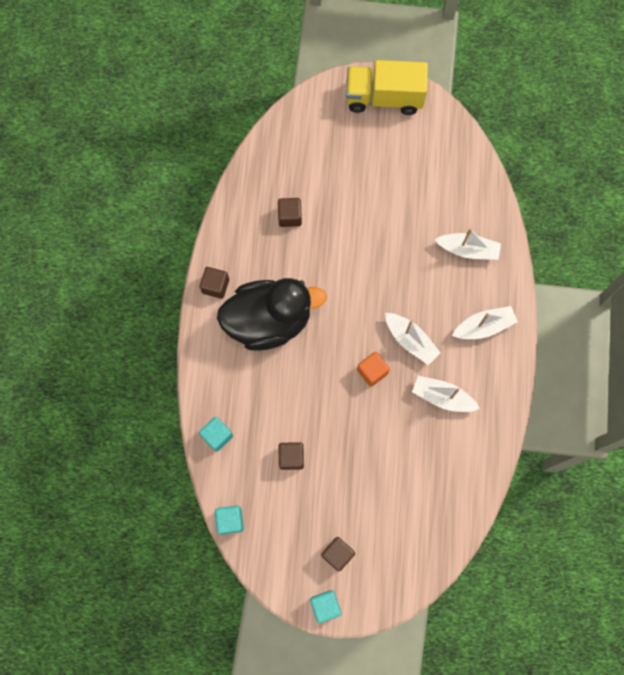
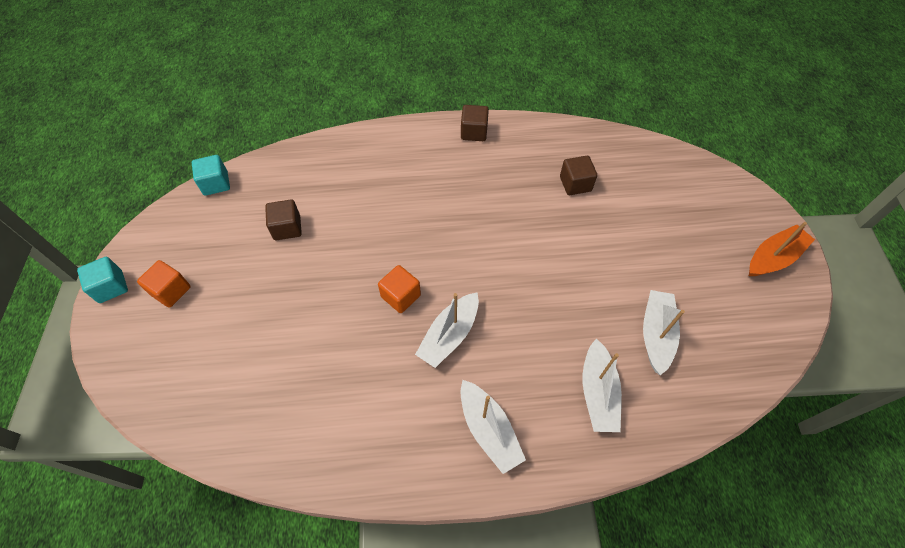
camera: 80 degrees right, 15 degrees down
turquoise cube [199,417,233,452] -> none
black duck [217,278,327,351] -> none
brown cube [321,537,355,571] -> orange cube [137,260,191,308]
yellow truck [346,60,428,115] -> orange boat [749,222,815,276]
white boat [412,376,480,412] -> white boat moved to [643,290,685,375]

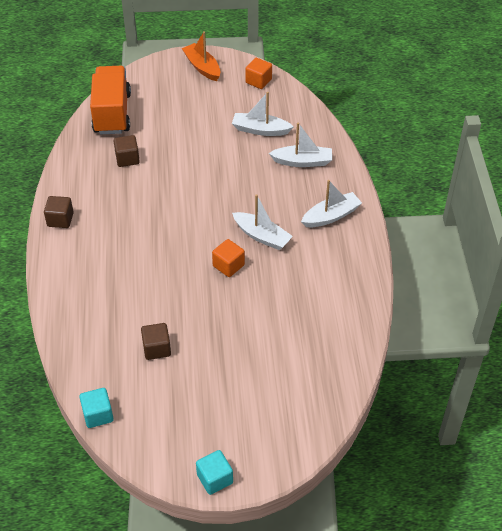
camera: 90 degrees left, 10 degrees down
orange cube [137,260,191,308] -> orange cube moved to [245,58,272,89]
none -> orange truck [90,66,131,134]

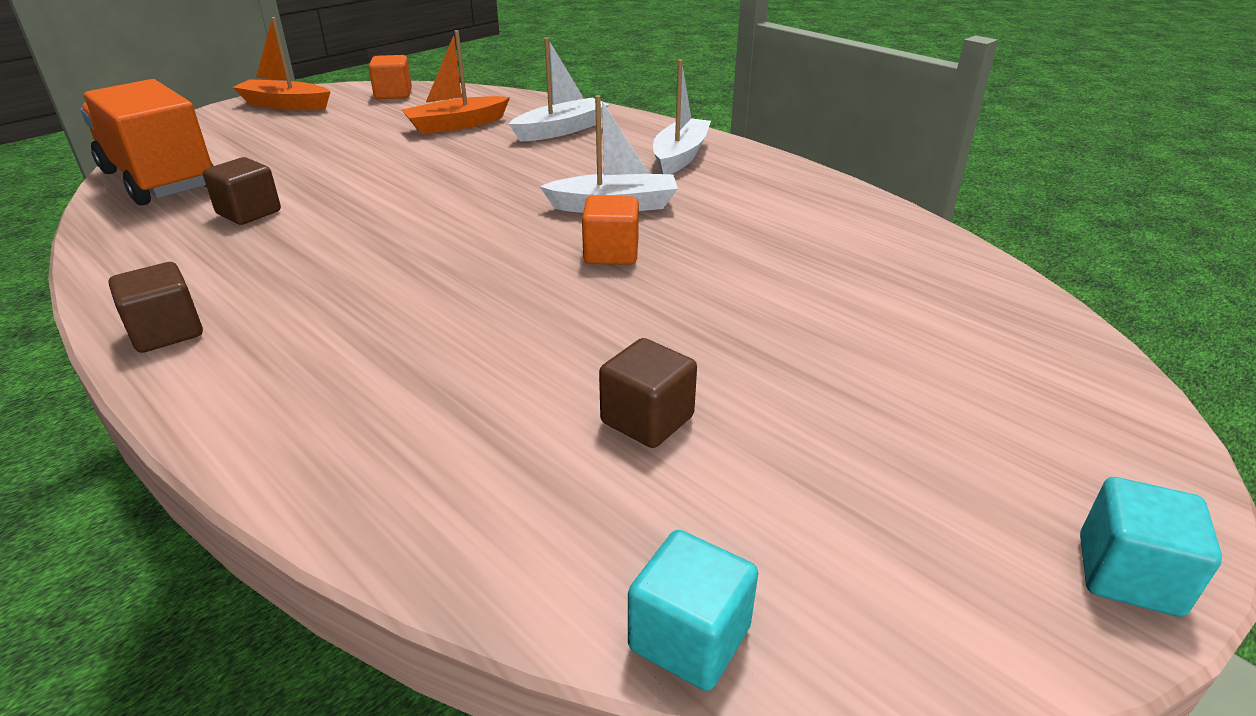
camera: 40 degrees left, 15 degrees down
white boat [232,92,294,136] -> orange boat [402,30,510,134]

